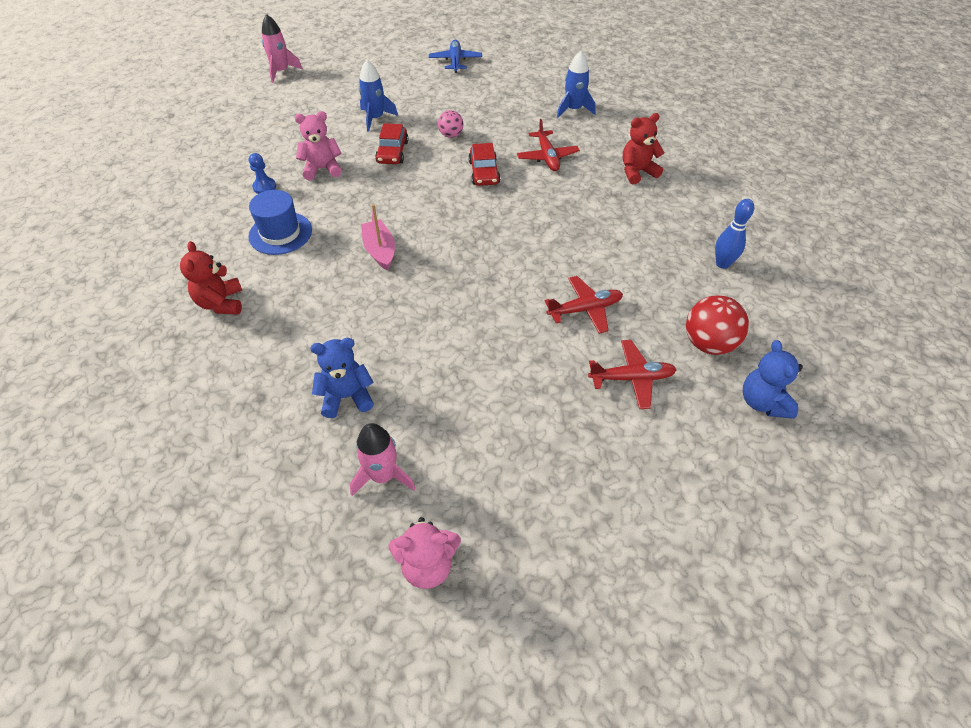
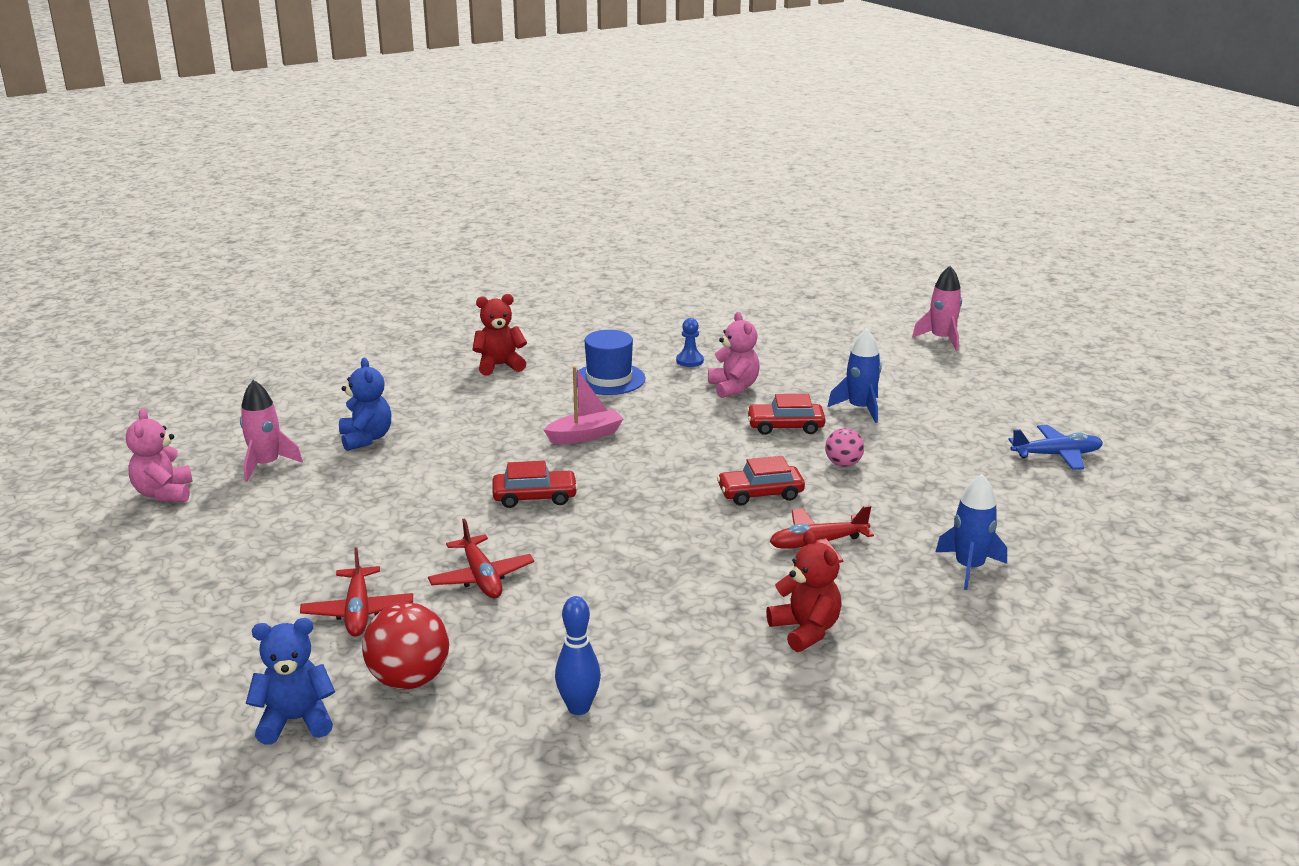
camera: 85 degrees right, 25 degrees down
none -> red car [493,461,578,508]

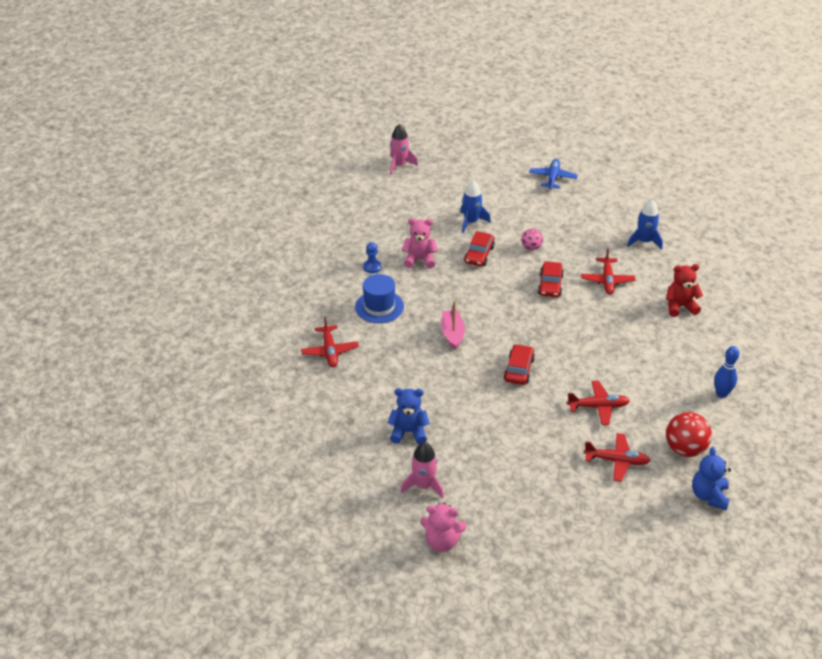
camera: 70 degrees left, 15 degrees up
red teddy bear [472,294,527,376] -> red plane [301,316,359,367]

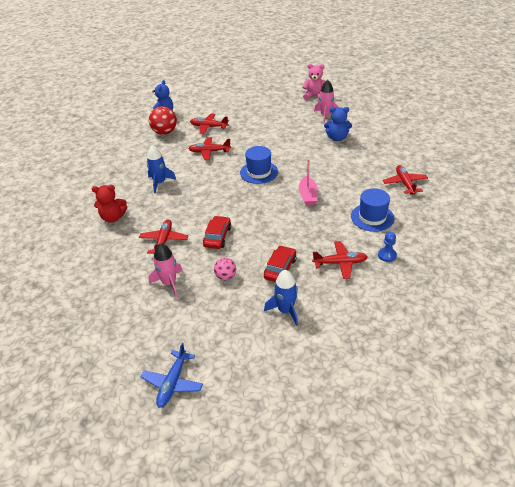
camera: 175 degrees left, 0 degrees up
pink rocket [390,124,418,175] -> pink rocket moved to [149,243,183,297]
pink teddy bear [402,218,438,269] -> red plane [312,241,368,279]
red car [503,344,535,385] -> blue hat [240,146,278,184]
blue rocket [627,199,663,250] -> blue rocket moved to [147,145,176,193]
blue bowling pin [714,346,739,398] -> none

